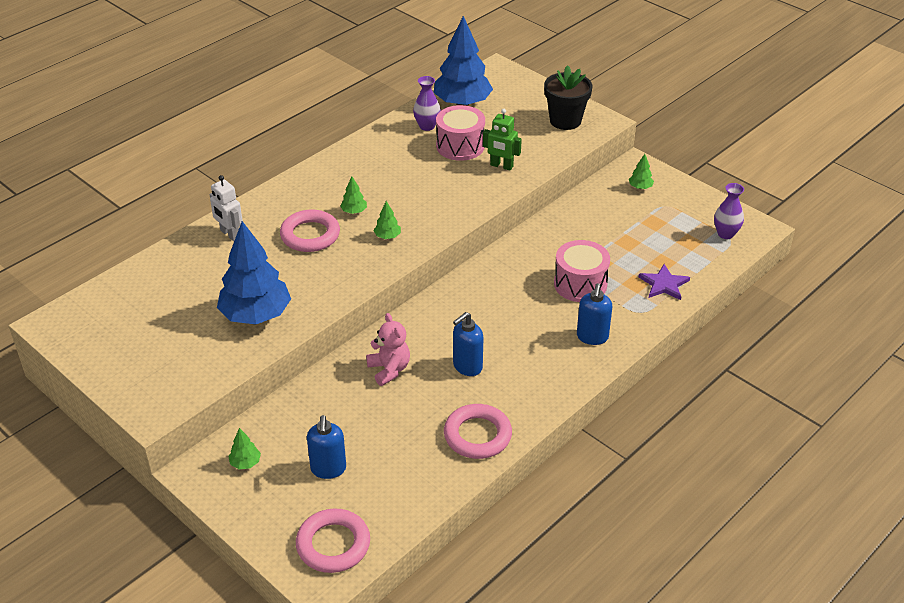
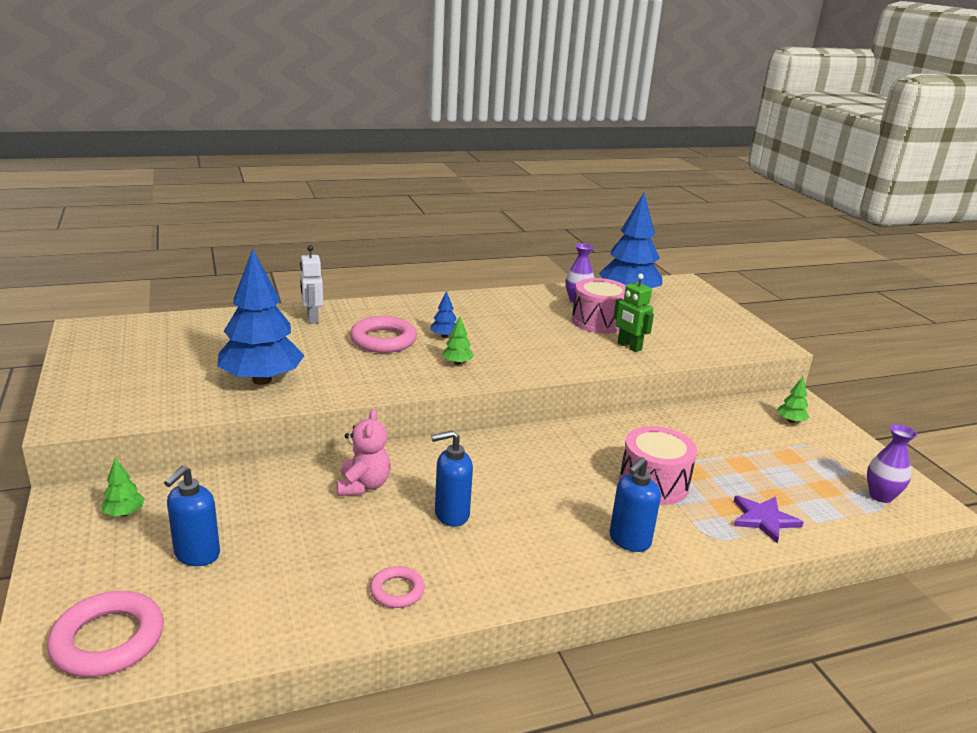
camera: 25 degrees right, 15 degrees down
green tree [340,176,367,214] -> blue tree [430,291,456,338]
pink ring [444,404,512,459] -> pink ring [370,566,425,608], size x0.57
black flower pot [544,65,592,130] -> none

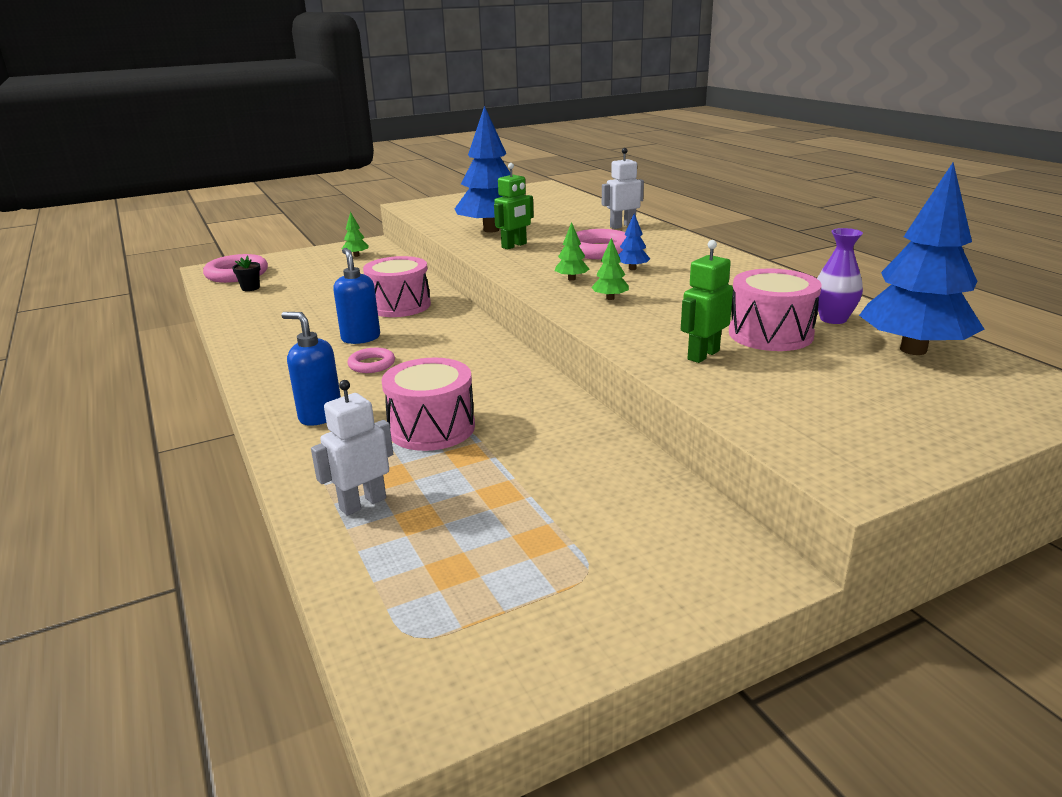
camera: 85 degrees right, 0 degrees up
blue soap dispenser [164,466,220,566] -> none
pink teddy bear [337,409,390,496] -> pink drum [363,256,431,317]
pink ring [370,566,425,608] -> pink ring moved to [348,348,395,373]
purple star [734,496,804,543] -> white robot [311,380,393,516]
green tree [777,377,810,423] -> green tree moved to [591,238,629,300]
purple vase [867,424,917,503] -> none
none -> black flower pot [232,256,260,291]
none -> green robot [494,163,534,249]

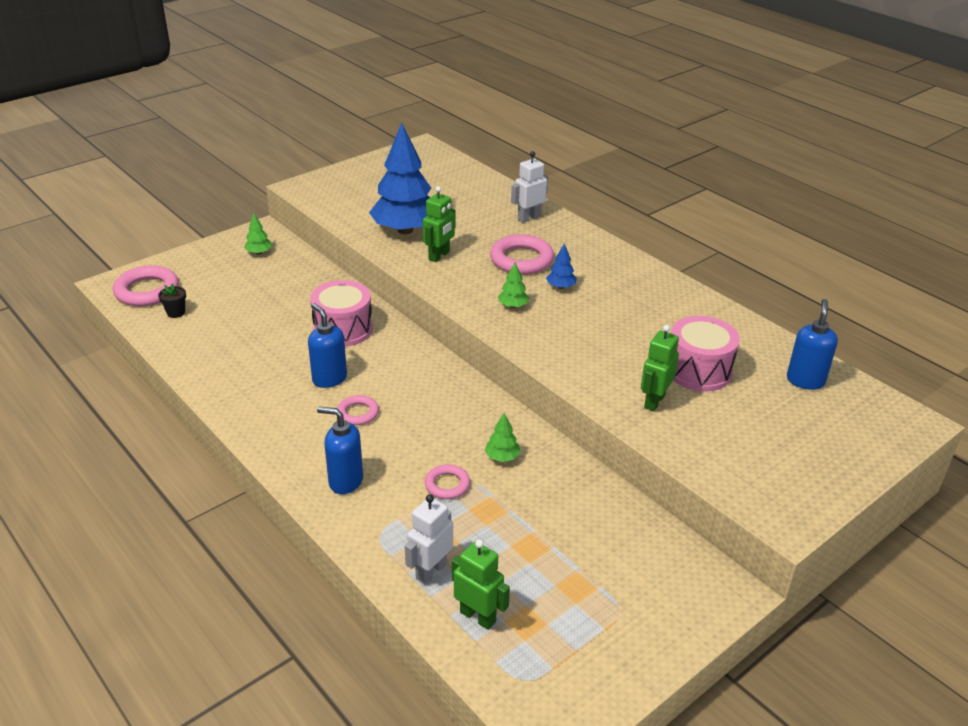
camera: 15 degrees left, 10 degrees up
pink drum [381,358,475,451] -> pink ring [425,464,470,499]
green tree [591,238,629,300] -> green tree moved to [485,413,521,462]
purple vase [817,228,863,324] -> none
blue tree [859,162,984,355] -> blue soap dispenser [787,299,838,390]
none -> green robot [452,539,510,630]

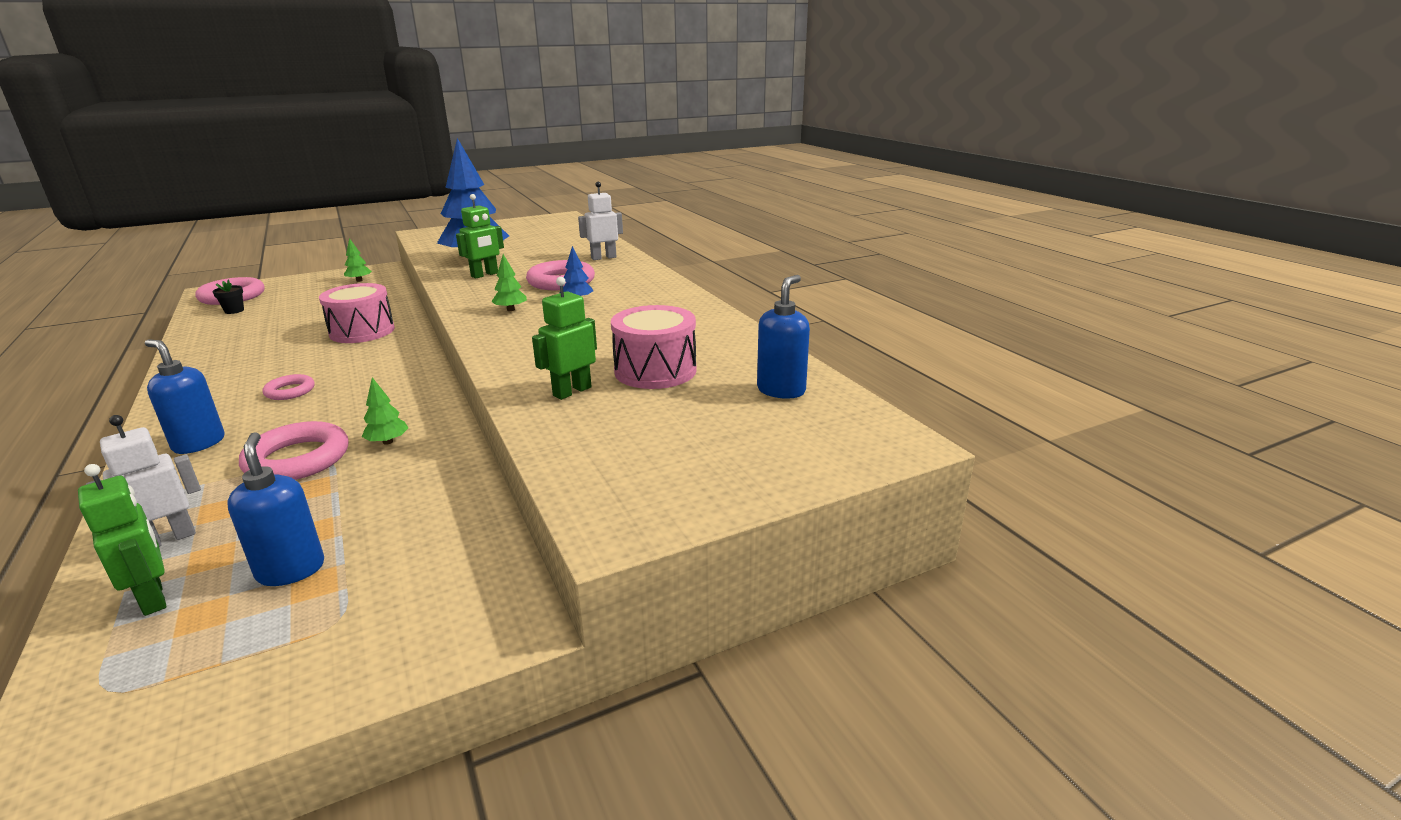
camera: 15 degrees right, 10 degrees down
blue soap dispenser [308,303,347,388] -> blue soap dispenser moved to [227,432,324,586]
pink ring [425,464,470,499] -> pink ring [239,421,349,480], size x1.76

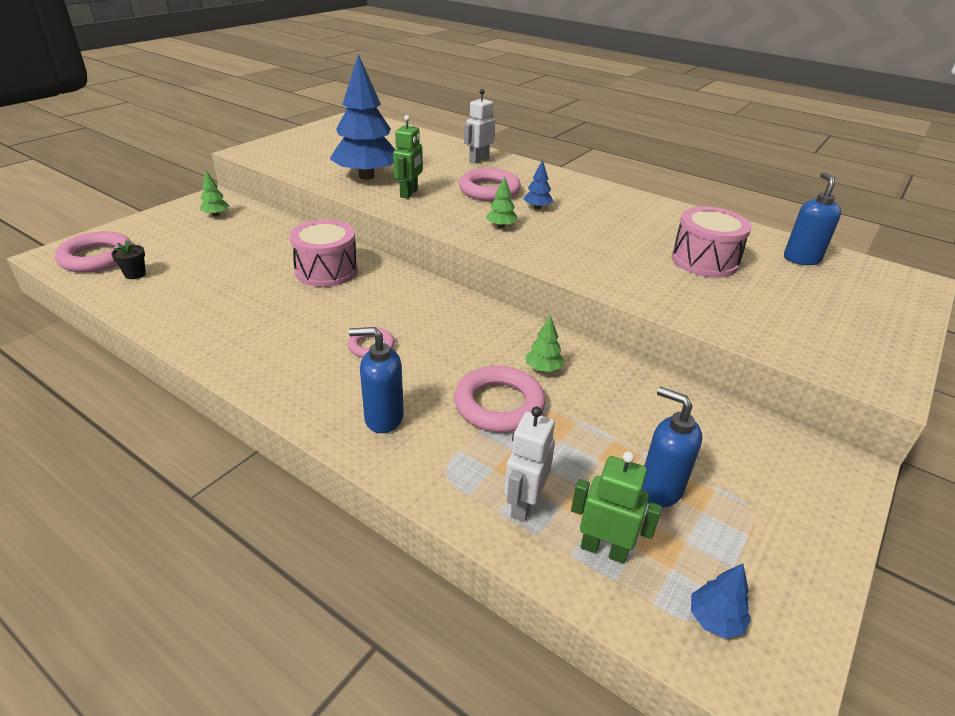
camera: 30 degrees left, 10 degrees up
green robot [532,277,597,400] -> none
none -> blue tree [691,563,751,639]

